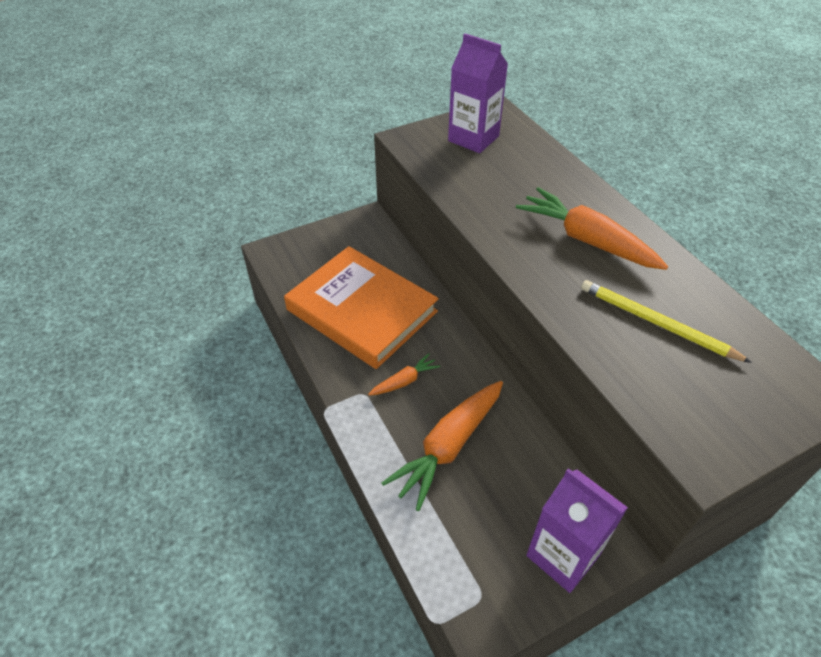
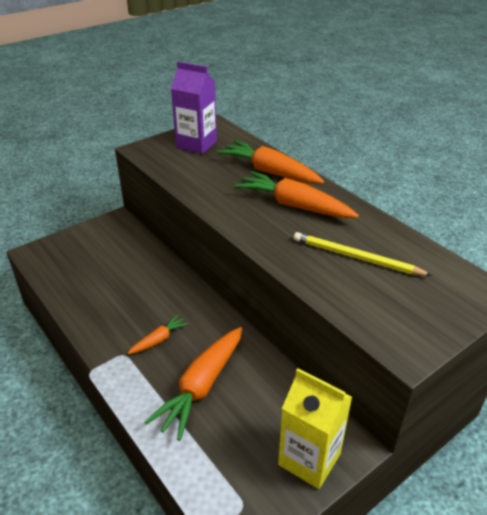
camera: 10 degrees left, 10 degrees down
orange book [284,246,439,369] -> none
purple carton [526,468,628,593] -> yellow carton [278,368,352,489]
none -> orange carrot [217,140,324,184]

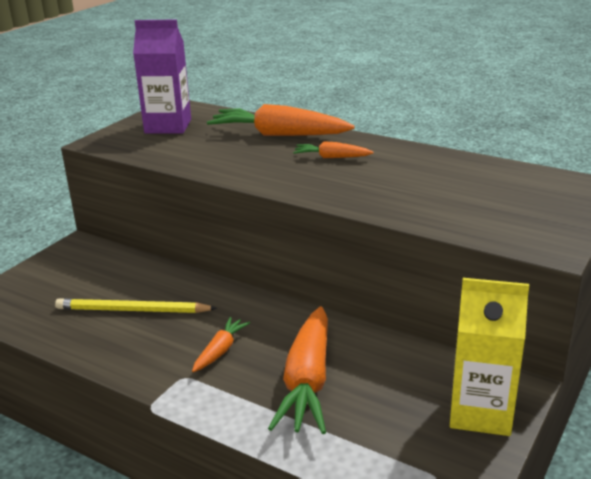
camera: 20 degrees left, 10 degrees down
orange carrot [235,171,359,218] -> orange carrot [293,141,374,158], size x0.50
yellow pencil [294,232,432,276] -> yellow pencil moved to [55,298,217,313]

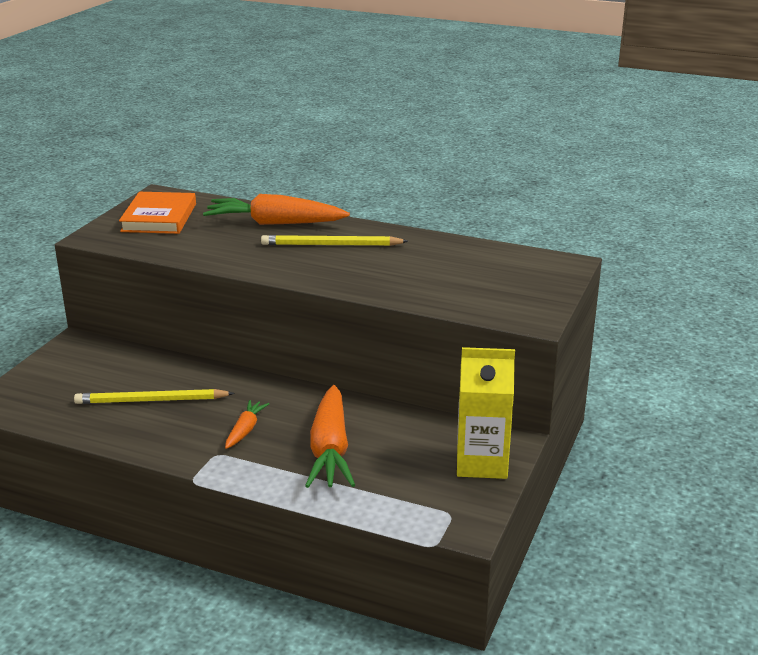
camera: 10 degrees left, 0 degrees up
purple carton [133,19,191,134] -> orange book [119,192,196,234]
orange carrot [293,141,374,158] -> yellow pencil [261,235,409,246]

